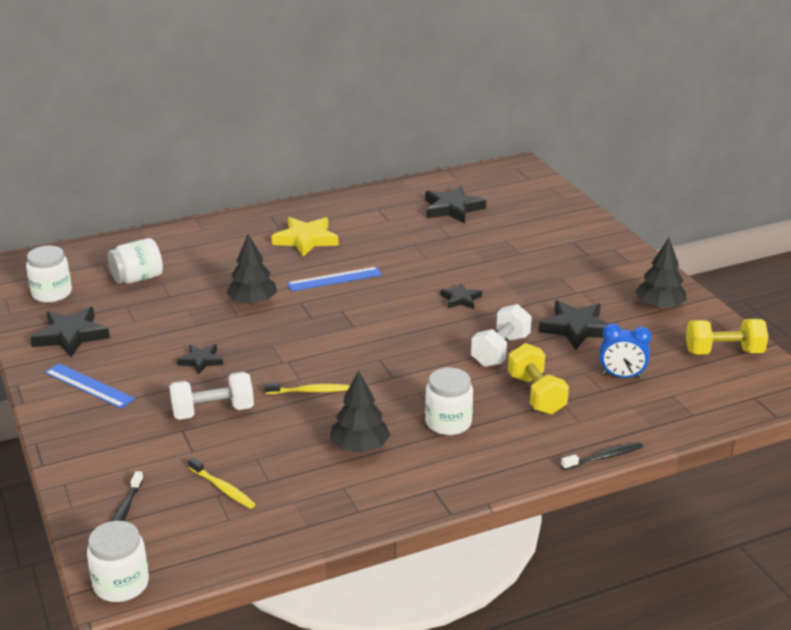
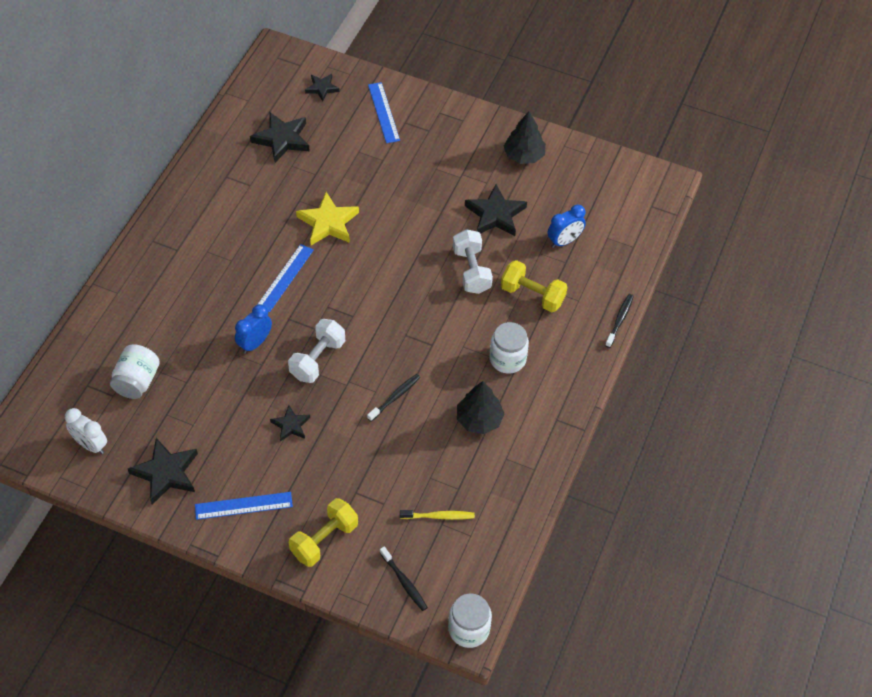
camera: 45 degrees left, 25 degrees up
white jar [26,245,72,302] -> white clock [65,408,107,454]
white dumbbell [169,372,254,420] -> white dumbbell moved to [288,319,345,383]
black tree [226,234,277,305] -> blue clock [235,304,272,354]
yellow toothbrush [264,382,350,394] -> black toothbrush [367,374,420,422]
yellow star [272,217,339,257] -> yellow star moved to [296,192,359,245]
black star [440,283,482,309] -> black star moved to [305,74,340,101]
yellow dumbbell [686,319,769,354] -> yellow dumbbell moved to [289,498,358,567]
none -> blue ruler [368,82,400,143]

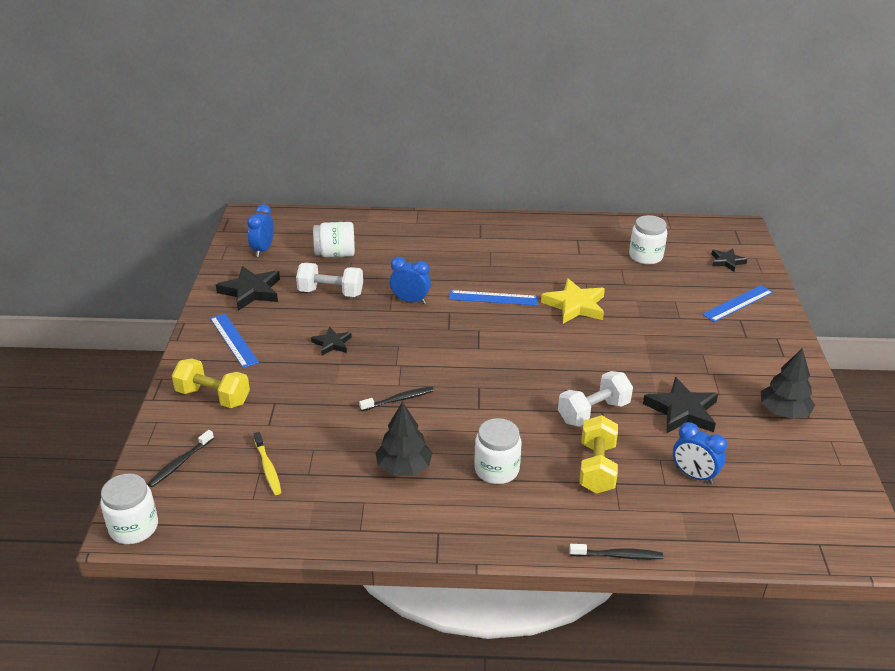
camera: 70 degrees right, 20 degrees down
white clock [65,408,107,454] -> blue clock [247,204,274,257]
black star [250,112,310,163] -> white jar [629,215,667,265]
white dumbbell [288,319,345,383] -> white dumbbell moved to [296,263,363,297]
black toothbrush [367,374,420,422] -> black toothbrush turned 45 degrees counterclockwise [359,386,434,411]

